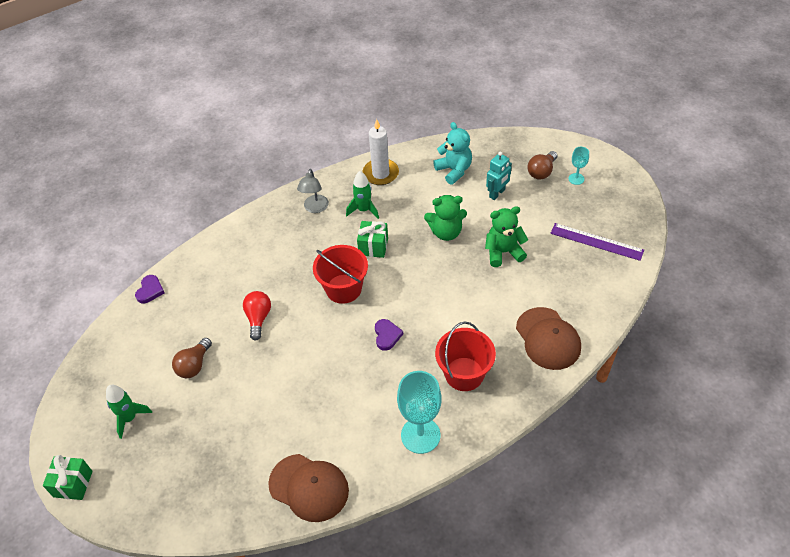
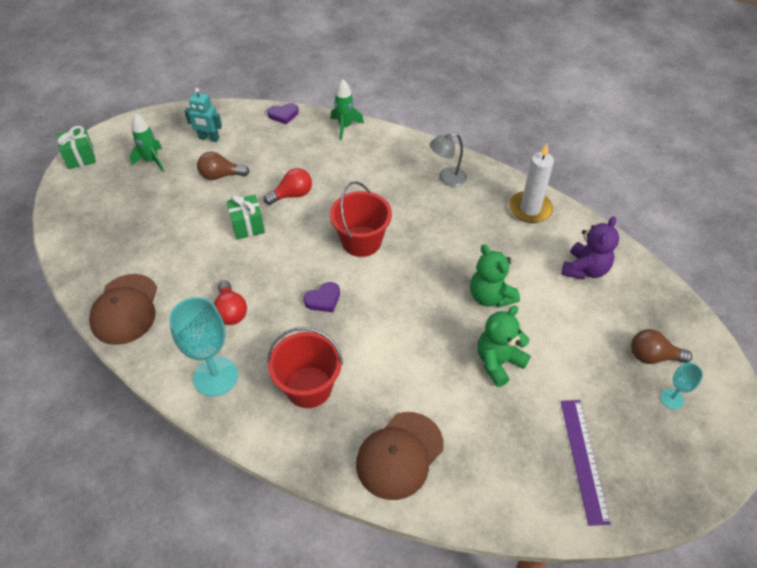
camera: 60 degrees right, 0 degrees up
green rocket [346,171,379,219] -> green rocket moved to [331,79,364,140]
green gift [357,221,388,258] -> green gift moved to [227,194,265,240]
turquoise teddy bear [433,122,472,185] -> purple teddy bear [562,216,619,280]
green teddy bear [485,206,528,267] -> green teddy bear turned 90 degrees counterclockwise [477,306,531,387]
turquoise robot [486,152,512,200] -> turquoise robot moved to [184,88,222,142]
none -> red light bulb [214,280,247,325]

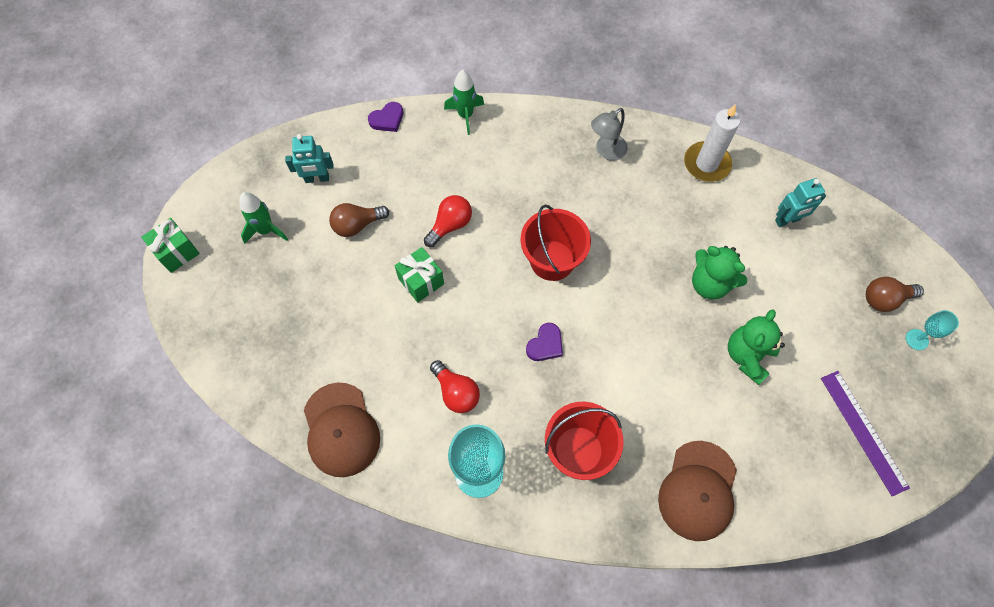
camera: 20 degrees left, 15 degrees up
purple teddy bear [562,216,619,280] -> turquoise robot [775,178,826,227]

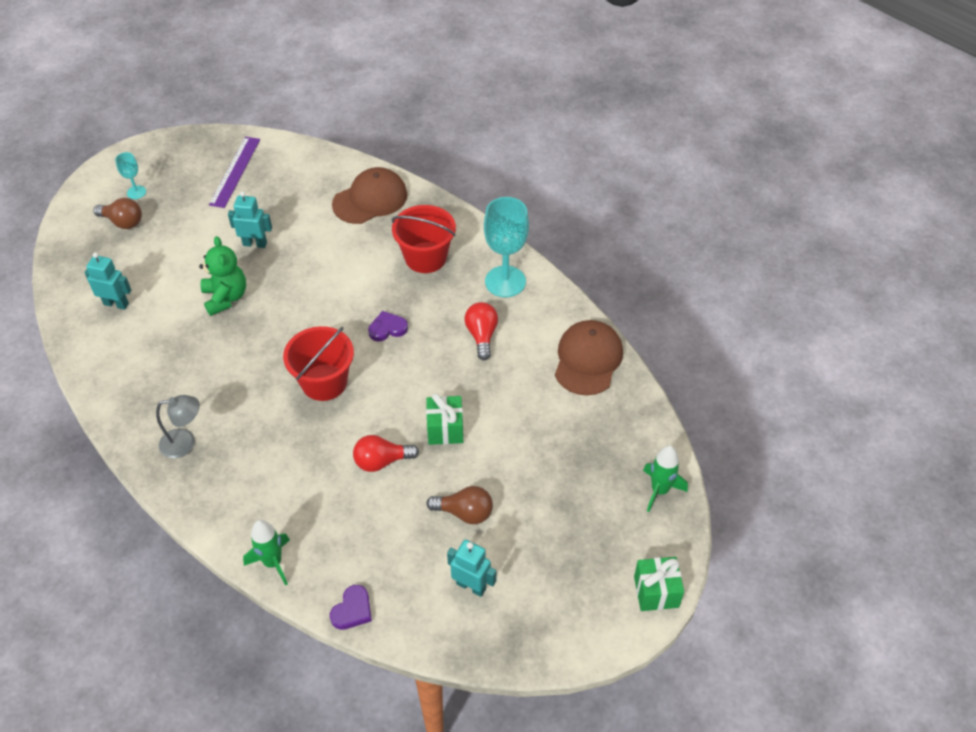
camera: 145 degrees left, 15 degrees down
green rocket [239,192,288,244] -> green rocket moved to [643,446,688,512]
purple heart [368,102,403,132] -> purple heart turned 120 degrees clockwise [330,585,372,630]
white candle [684,104,740,182] -> none
green teddy bear [728,309,785,385] -> turquoise robot [228,191,272,248]

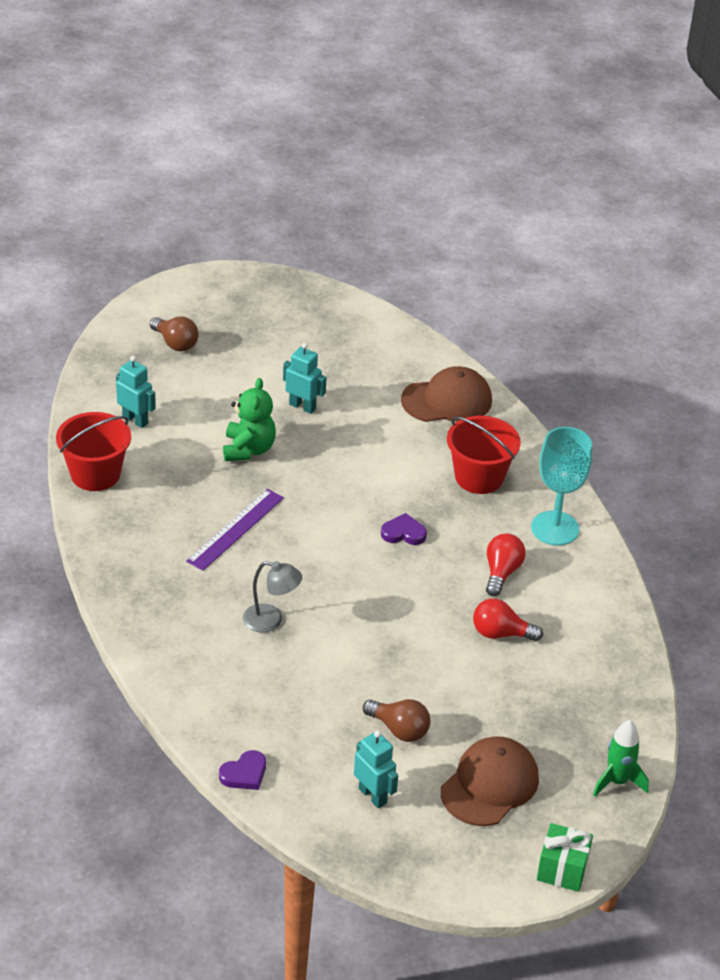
camera: 20 degrees right, 10 degrees down
turquoise goblet [115,152,146,199] -> none
grey lamp [156,395,200,458] -> grey lamp moved to [243,561,302,633]
purple ruler [209,137,260,208] -> purple ruler moved to [186,489,284,571]
green rocket [243,520,290,586] -> none
red bucket [283,326,354,401] -> red bucket moved to [56,412,131,491]
red light bulb [353,435,419,472] -> red light bulb moved to [473,598,543,641]
green gift [426,393,463,445] -> none
brown cap [555,320,623,395] -> brown cap moved to [441,736,539,826]

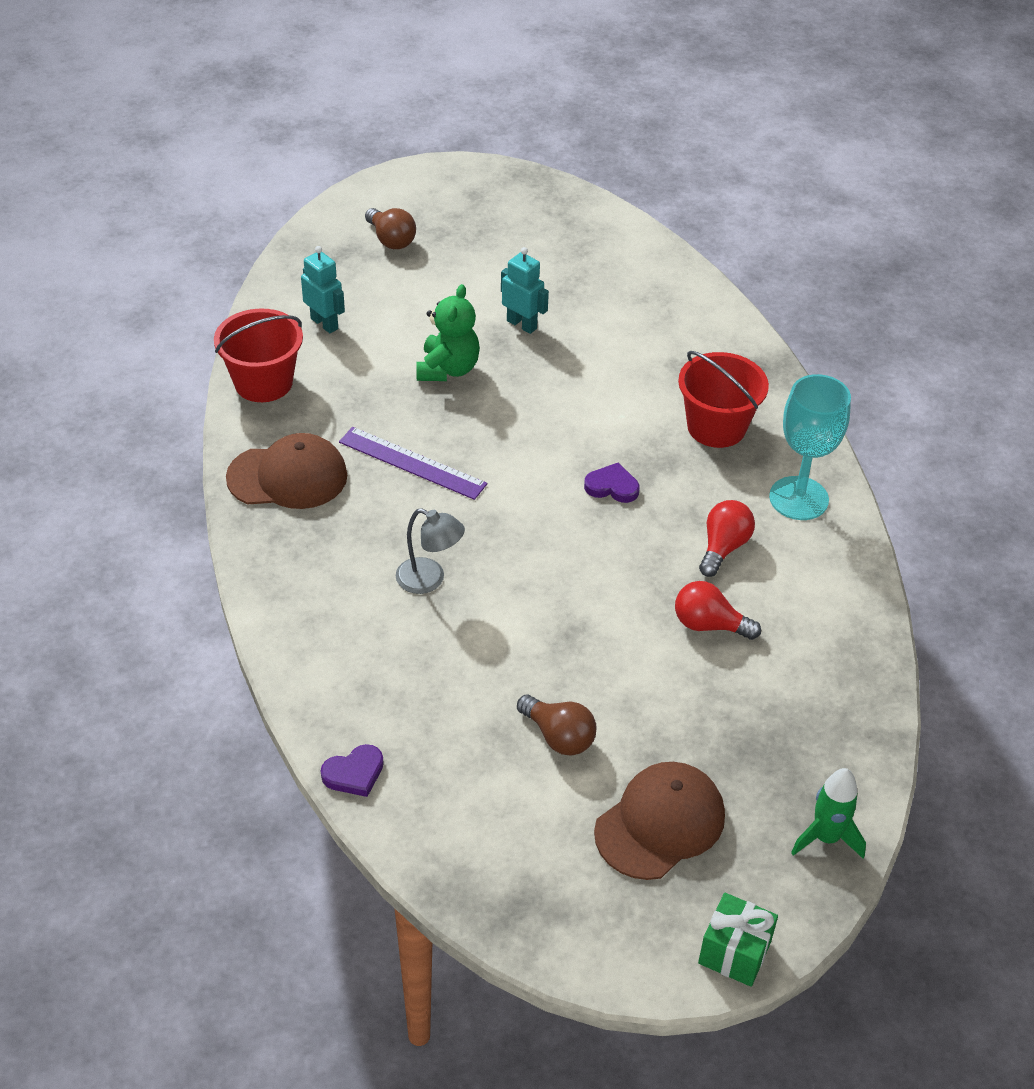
camera: 10 degrees right, 5 degrees up
purple ruler [186,489,284,571] -> purple ruler turned 75 degrees clockwise [339,427,487,500]
turquoise robot [354,730,398,808] -> none
brown cap [401,366,492,422] -> brown cap moved to [226,433,347,509]

